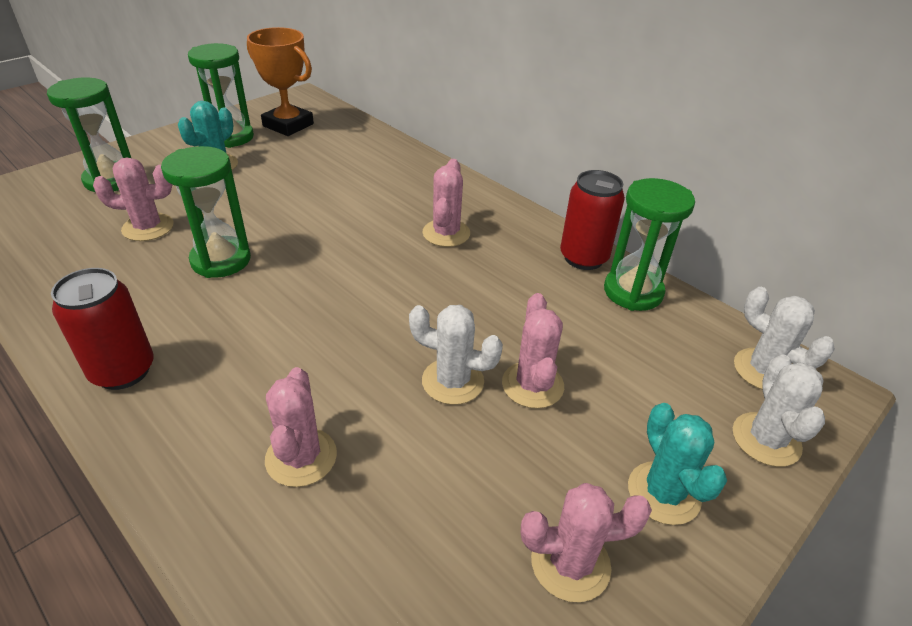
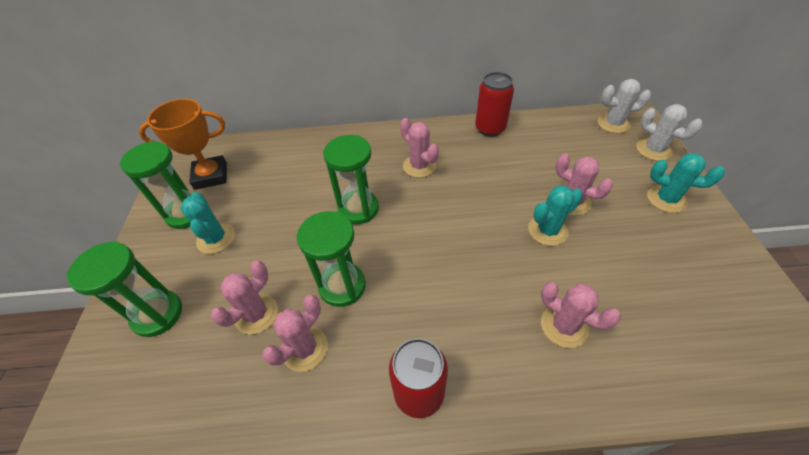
camera: 45 degrees left, 10 degrees up
white cactus [409,305,503,405] -> turquoise cactus [528,185,583,246]
pink cactus [521,483,652,602] -> pink cactus moved to [262,295,328,372]
green hourglass [604,178,695,311] -> green hourglass moved to [323,135,379,224]

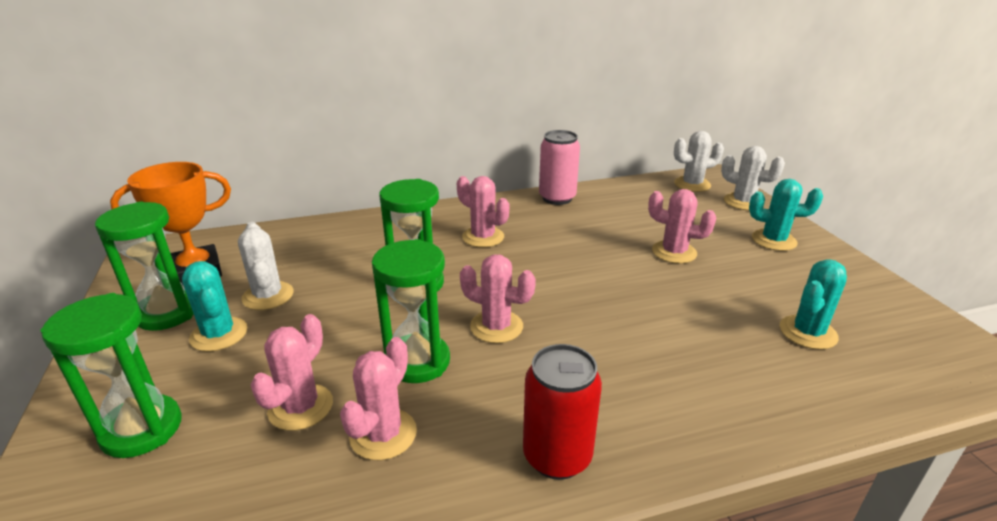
camera: 15 degrees left, 20 degrees down
red can [475,72,514,137] -> pink can [539,130,580,205]
turquoise cactus [528,185,583,246] -> turquoise cactus moved to [780,259,847,350]
pink cactus [541,282,621,348] -> pink cactus moved to [460,254,536,343]
none -> white cactus [238,222,293,310]

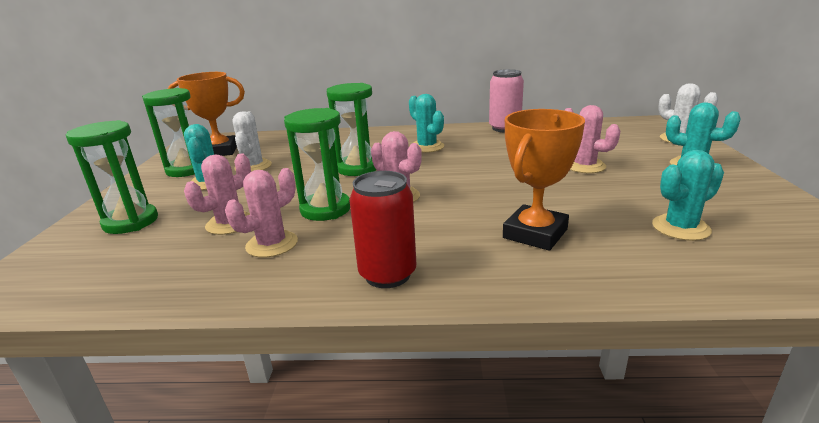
camera: 20 degrees right, 5 degrees down
pink cactus [457,176,509,247] -> turquoise cactus [409,94,444,153]
white cactus [674,131,724,192] -> none
none -> orange trophy [503,109,585,251]

